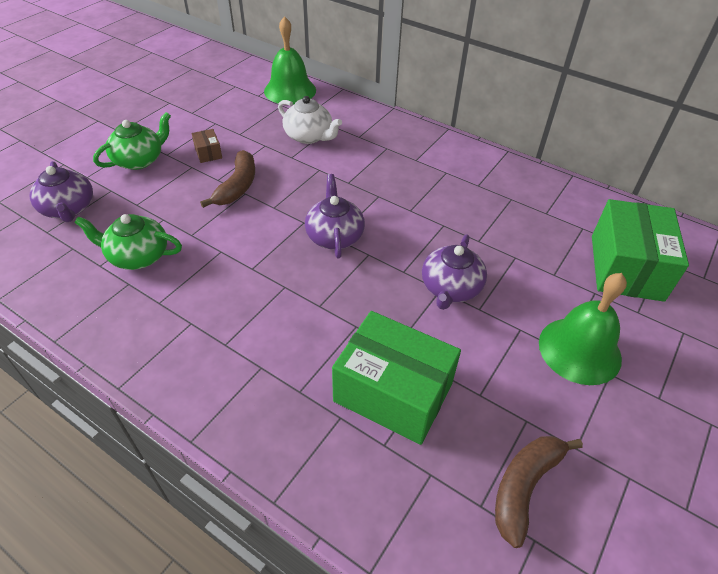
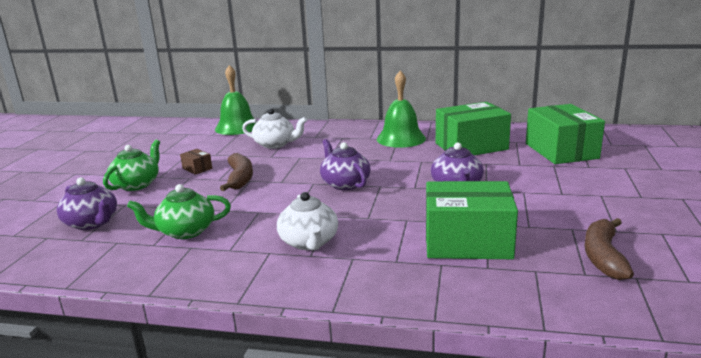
camera: 20 degrees left, 25 degrees down
green bell [539,273,627,385] -> green bell moved to [377,70,426,148]
none -> white teapot [277,192,338,250]
none -> green box [436,102,511,155]

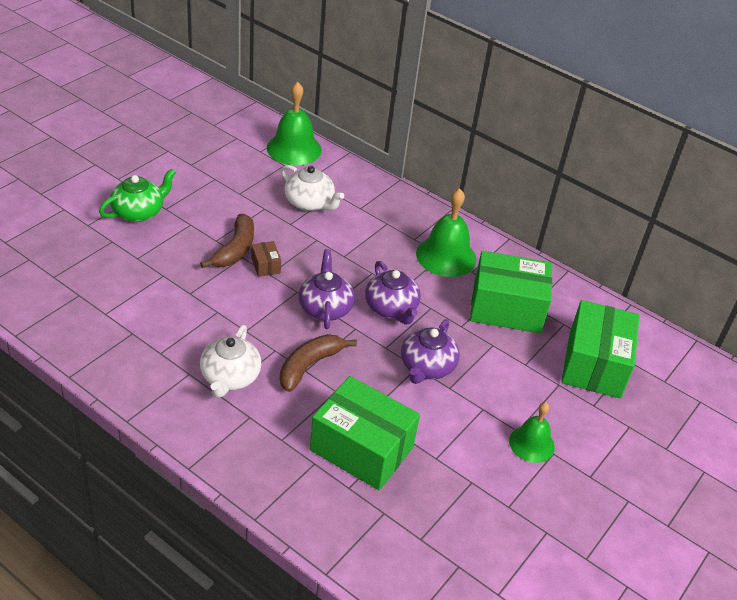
camera: 20 degrees right, 20 degrees up
purple teapot [57,178,117,230] -> purple teapot moved to [365,261,421,325]
green teapot [127,184,231,239] -> none
brown box [180,149,212,175] -> brown box moved to [251,241,281,277]
brown banana [585,218,634,280] -> brown banana moved to [280,334,357,392]
none -> green bell [509,402,555,463]

